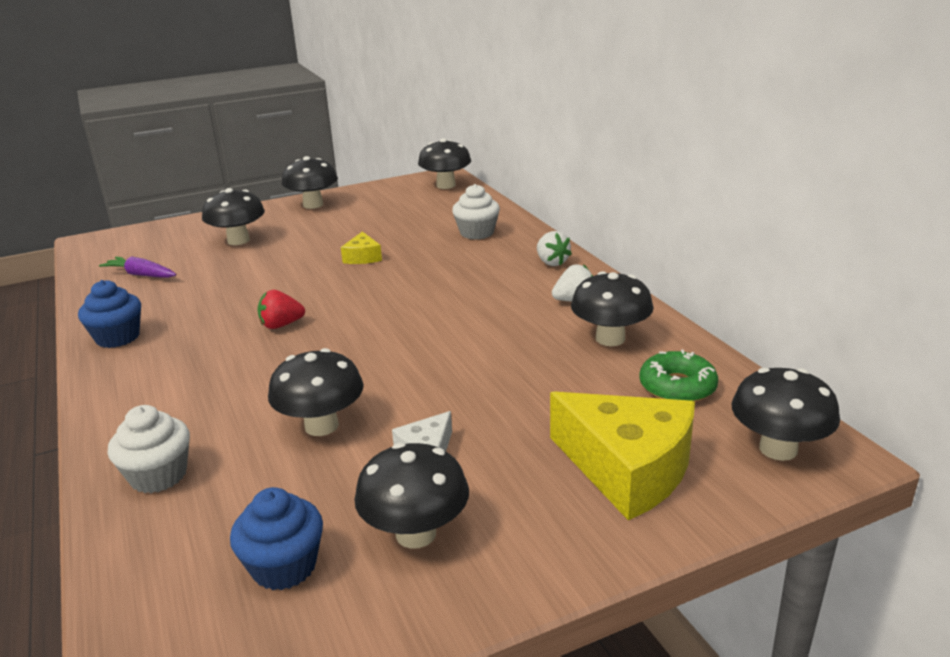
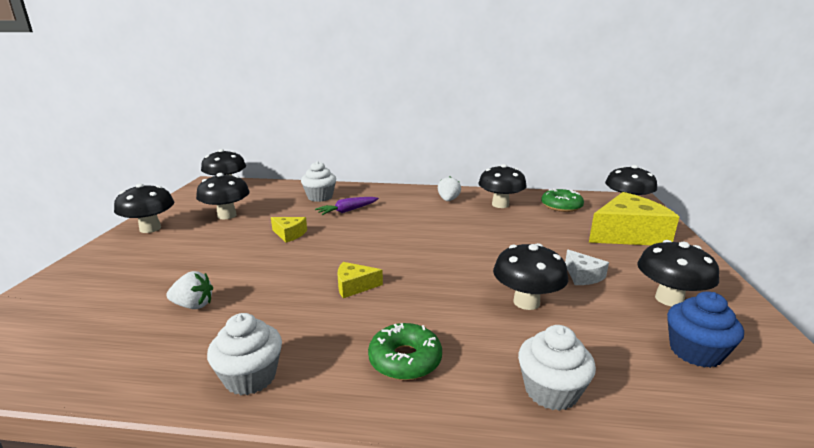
camera: 60 degrees left, 5 degrees down
blue cupcake [78,280,141,348] -> white cupcake [207,313,282,395]
purple carrot [99,256,176,278] -> purple carrot moved to [315,197,379,215]
black mushroom [202,188,265,245] -> black mushroom moved to [196,173,250,219]
red strawberry [257,290,305,329] -> yellow cheese [338,262,383,298]
white strawberry [537,231,572,266] -> white strawberry moved to [166,271,213,309]
none -> green donut [368,323,442,380]

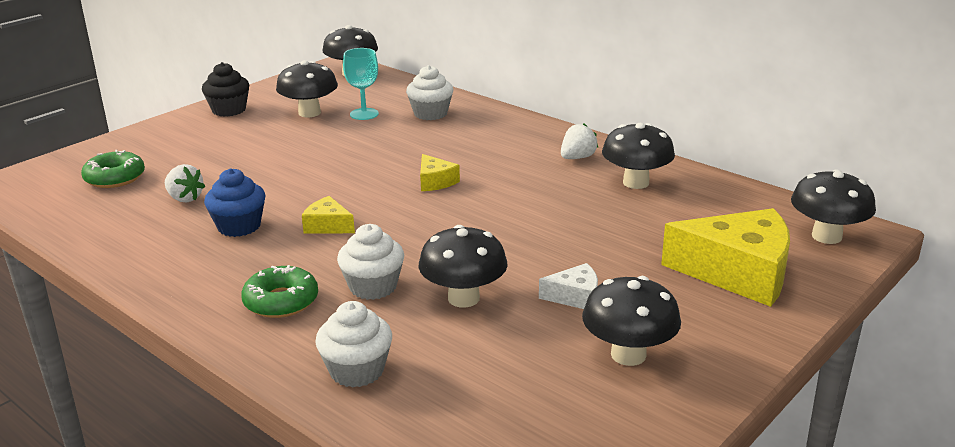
camera: 35 degrees right, 5 degrees up
black mushroom [114,183,174,233] -> black cupcake [202,62,249,117]
white cupcake [207,313,282,395] -> white cupcake moved to [337,224,404,300]
yellow cheese [271,217,307,242] -> yellow cheese moved to [420,154,460,191]
purple carrot [315,197,379,215] -> none
green donut [541,188,584,212] -> green donut moved to [81,150,145,188]
white cheese [565,250,609,285] -> white cheese turned 105 degrees counterclockwise [539,263,598,309]
blue cupcake [667,291,744,368] -> blue cupcake moved to [204,168,265,237]
none -> turquoise goblet [343,48,379,120]

